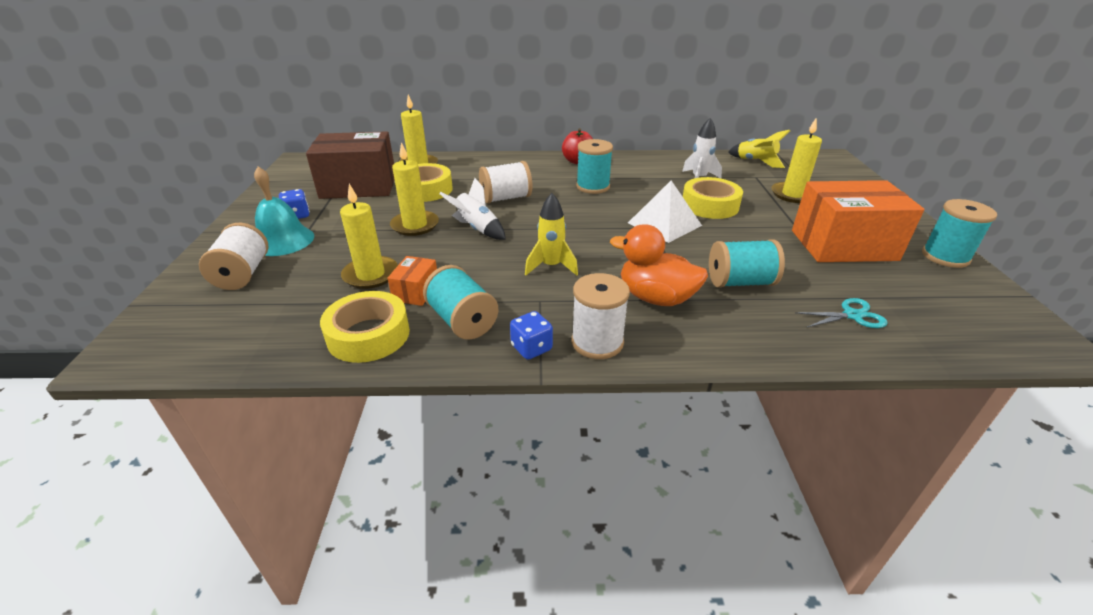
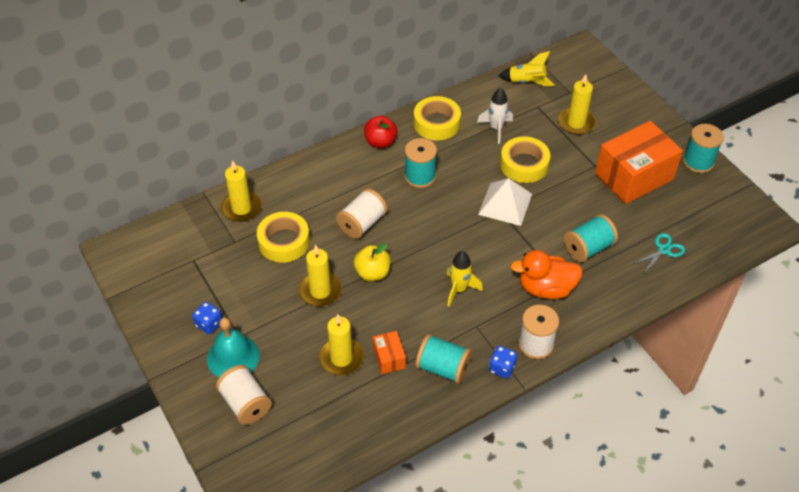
camera: 30 degrees left, 15 degrees up
brown box [306,131,394,199] -> none
yellow tape [320,291,410,363] -> yellow tape moved to [414,96,461,140]
white rocket [439,178,506,240] -> yellow apple [354,243,391,281]

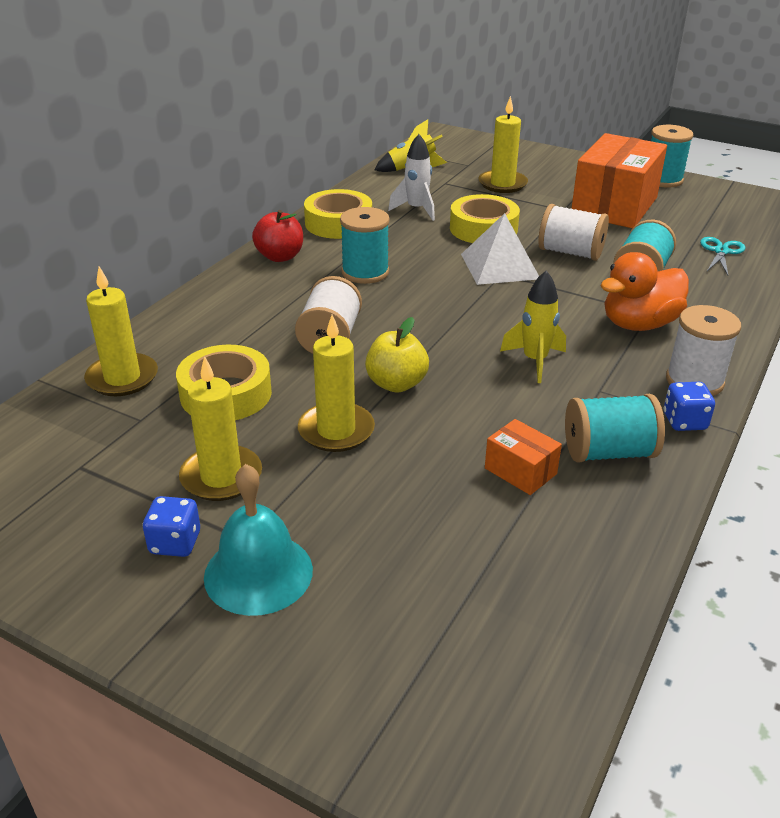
camera: 30 degrees left, 15 degrees down
white spool [216,365,272,425] -> white spool moved to [538,204,609,261]
yellow candle [319,314,364,375] -> yellow candle moved to [179,356,262,501]

